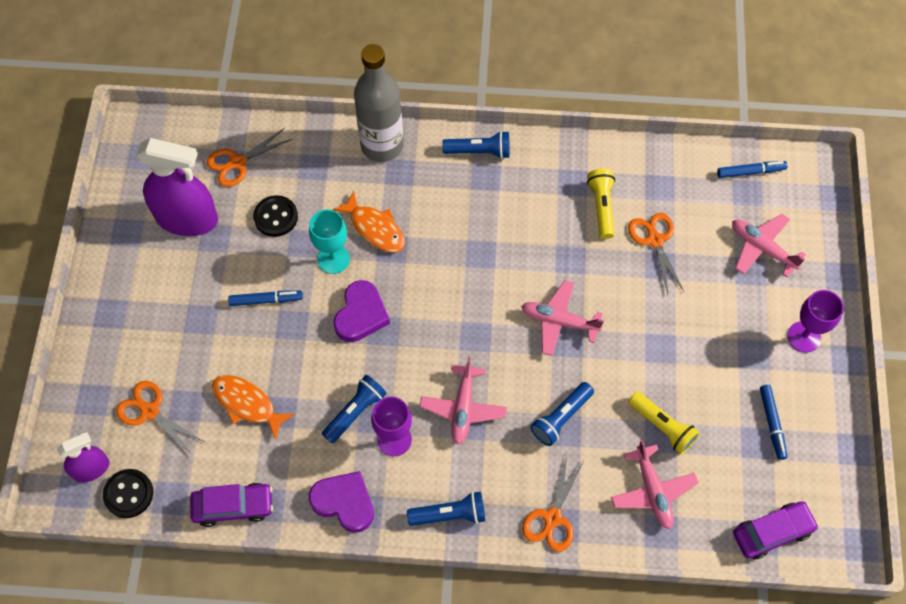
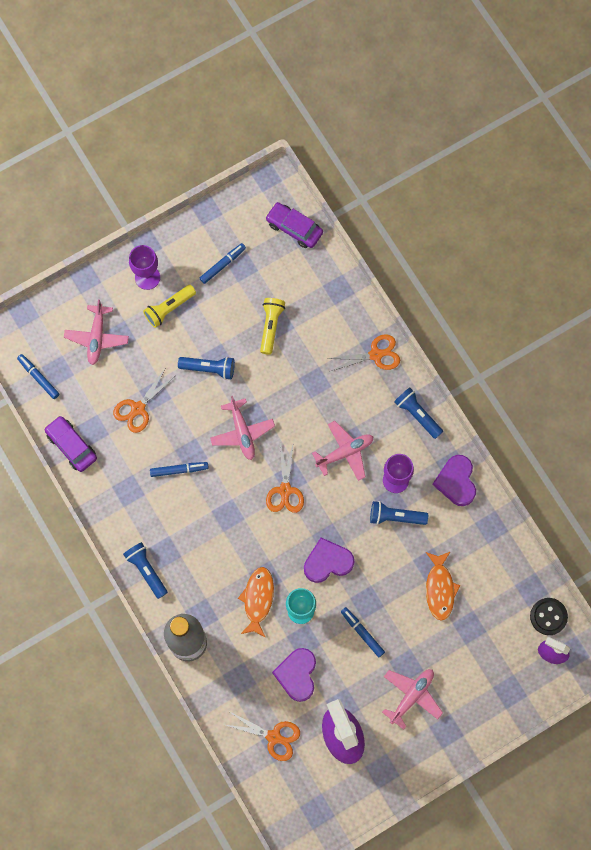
camera: 125 degrees left, 10 degrees up
orange scissors [116,381,205,456] -> orange scissors moved to [266,442,304,513]
purple car [190,483,273,527] -> purple car moved to [44,416,97,472]
black button [253,195,298,237] -> purple heart [272,648,316,702]
blue flashlight [530,382,594,446] -> blue flashlight moved to [178,357,235,380]
yellow flashlight [587,169,615,239] -> yellow flashlight moved to [143,285,196,328]
pink plane [611,440,699,529] -> pink plane moved to [382,669,443,730]
none -> blue marker [150,462,209,477]

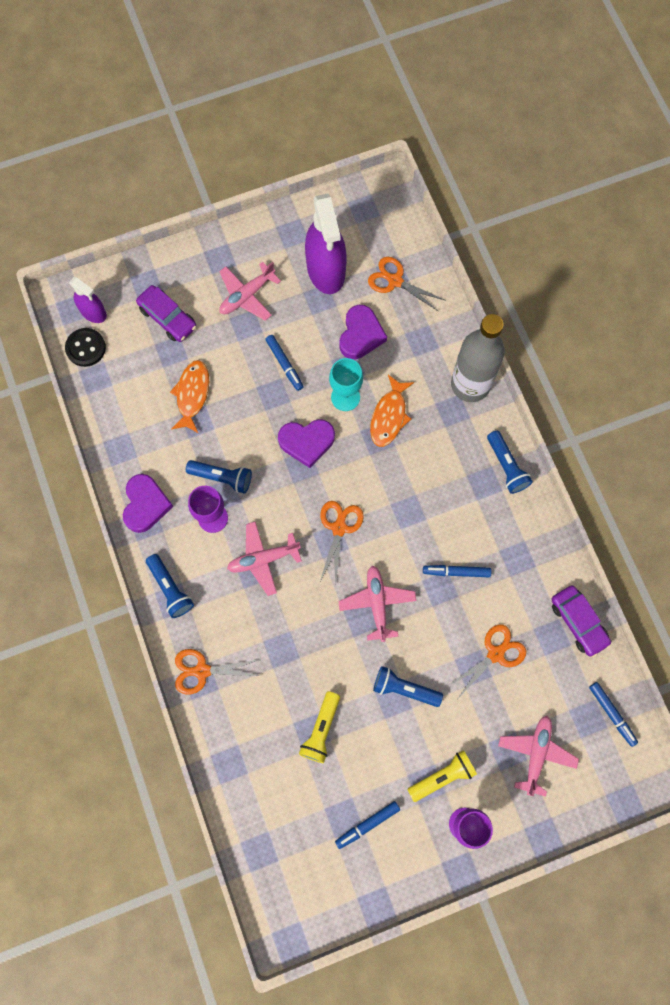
camera: 170 degrees left, 0 degrees up
purple car [265,202,323,248] -> purple car moved to [136,285,196,342]

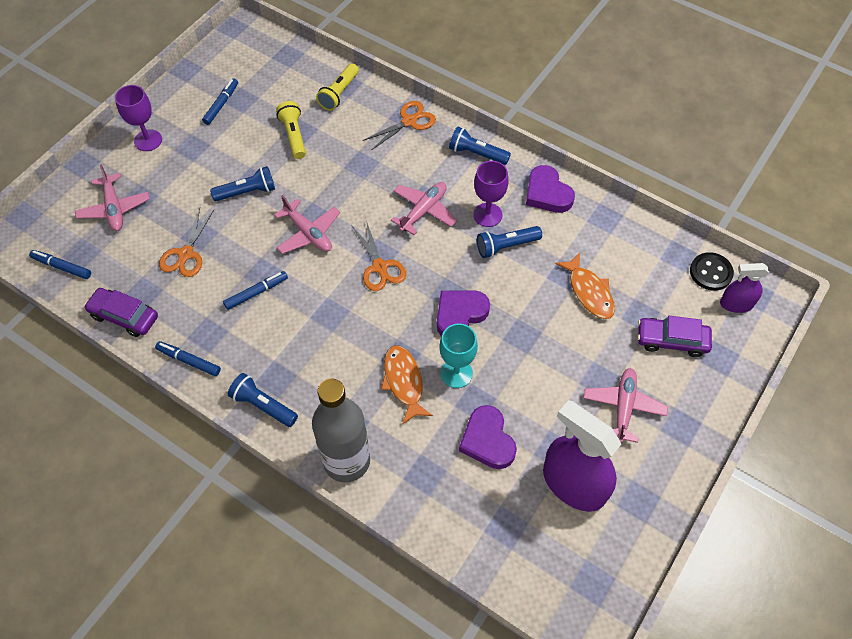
camera: 145 degrees right, 15 degrees down
blue marker [265,335,303,391] -> blue marker moved to [155,341,221,376]
orange scissors [368,257,446,312] -> none
yellow flashlight [407,750,477,802] -> yellow flashlight moved to [316,63,359,111]

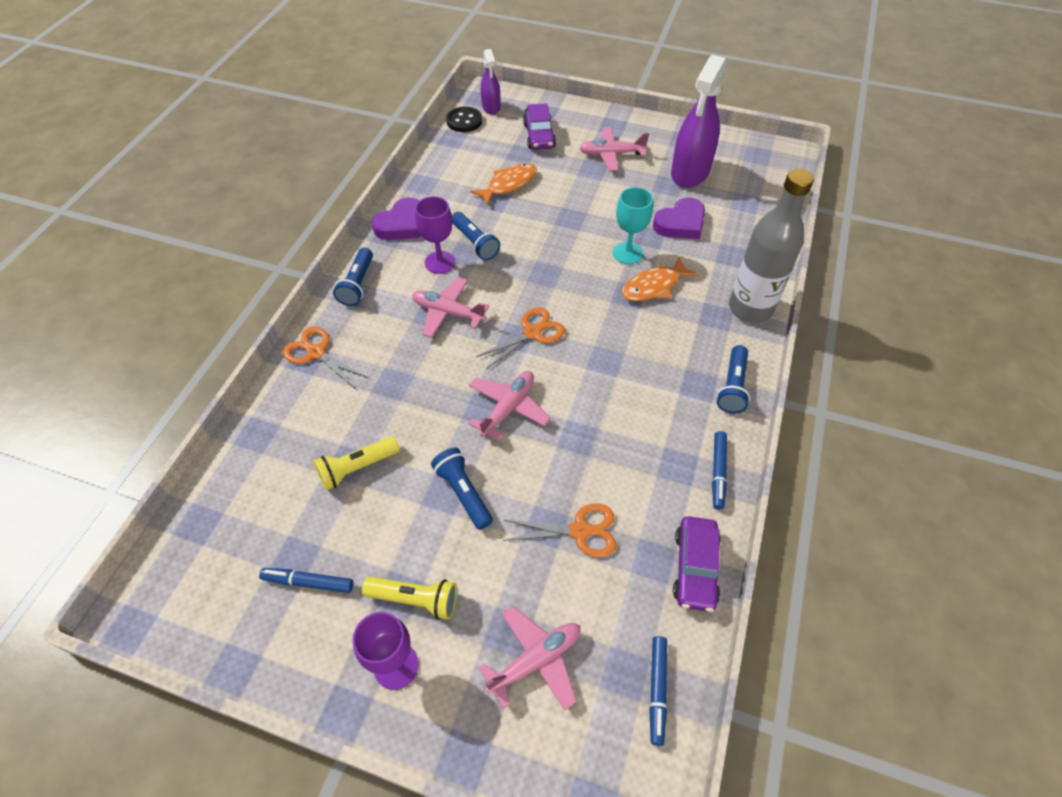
camera: 105 degrees left, 5 degrees down
blue marker [223,271,288,310] -> none
yellow flashlight [316,63,359,111] -> yellow flashlight moved to [362,576,457,620]
purple heart [437,290,490,336] -> none

